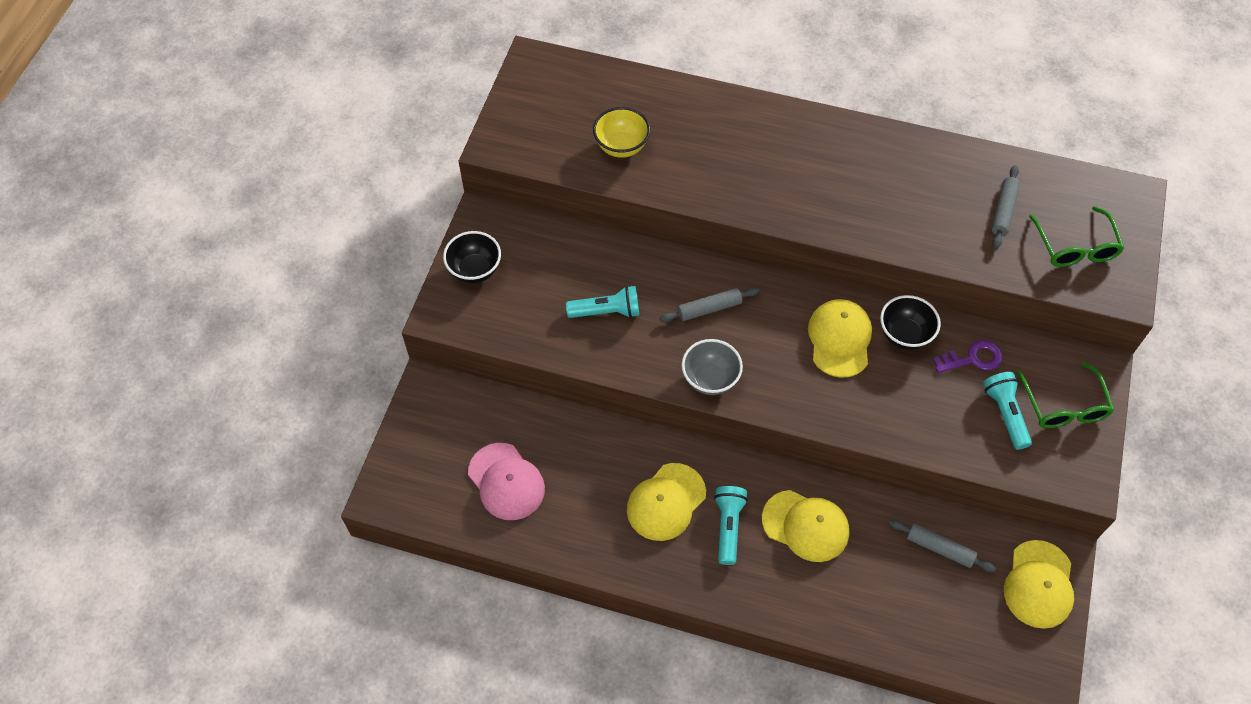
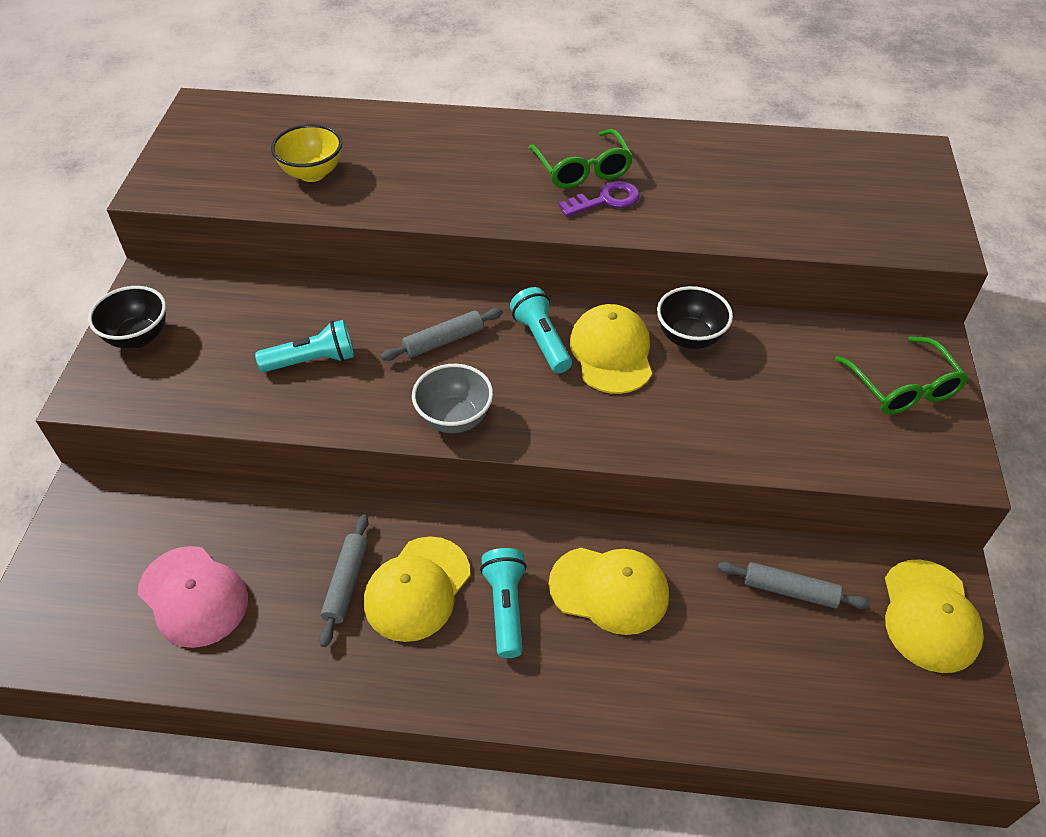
camera: 10 degrees left, 10 degrees down
purple key [933,340,1003,373] -> purple key moved to [559,181,640,217]
turquoise flashlight [983,372,1032,450] -> turquoise flashlight moved to [510,287,572,373]
grey rolling pin [992,165,1020,249] -> grey rolling pin moved to [319,514,369,647]
green glasses [1029,206,1124,267] -> green glasses moved to [528,129,633,189]

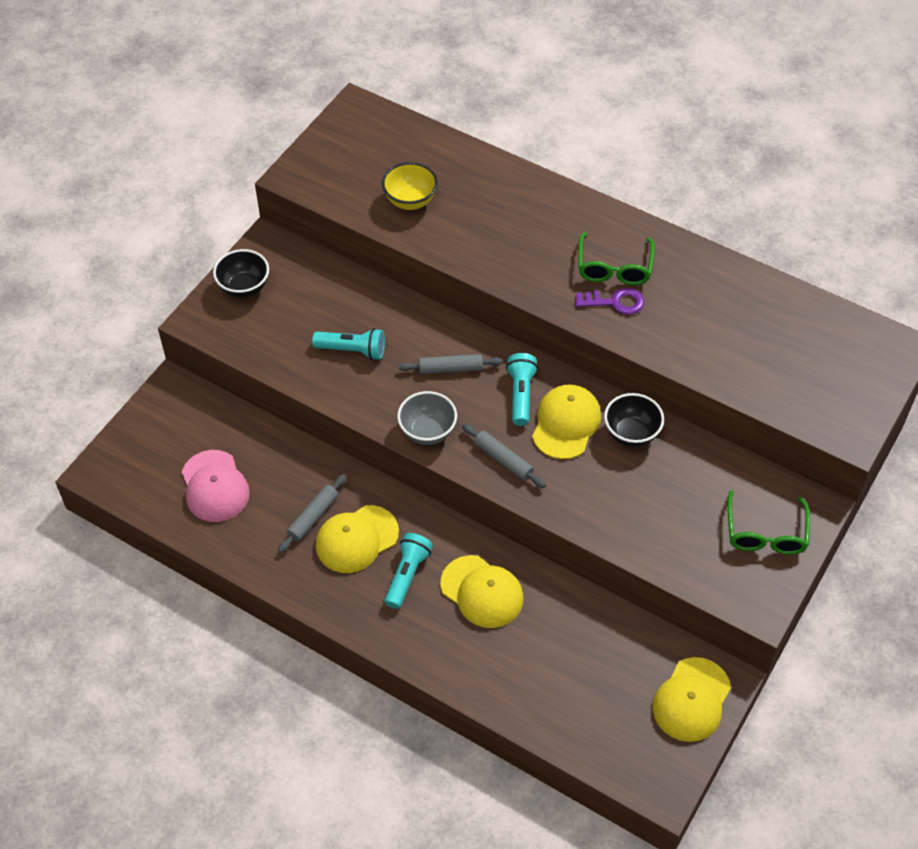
camera: 25 degrees right, 5 degrees up
grey rolling pin [718,562,871,609] -> grey rolling pin moved to [462,424,546,488]

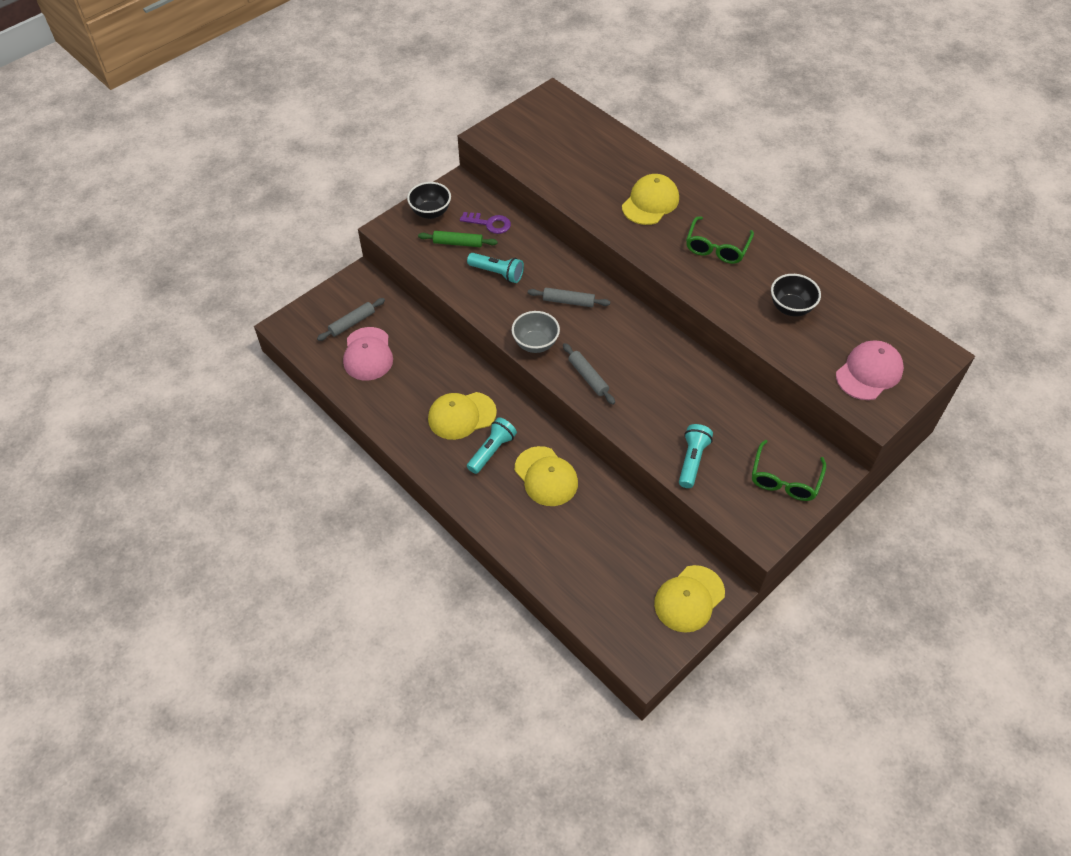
camera: 15 degrees right, 0 degrees up
grey rolling pin [278,474,346,553] -> grey rolling pin moved to [317,298,385,341]
yellow bowl [382,162,438,210] -> none
turquoise flashlight [506,353,538,426] -> turquoise flashlight moved to [679,424,713,488]
yellow cap [532,385,601,459] -> yellow cap moved to [622,174,679,225]
purple key [575,288,644,315] -> purple key moved to [460,212,511,234]
black bowl [604,393,664,447] -> black bowl moved to [771,274,821,316]
none -> green rolling pin [418,231,498,247]
none -> pink cap [836,341,904,400]

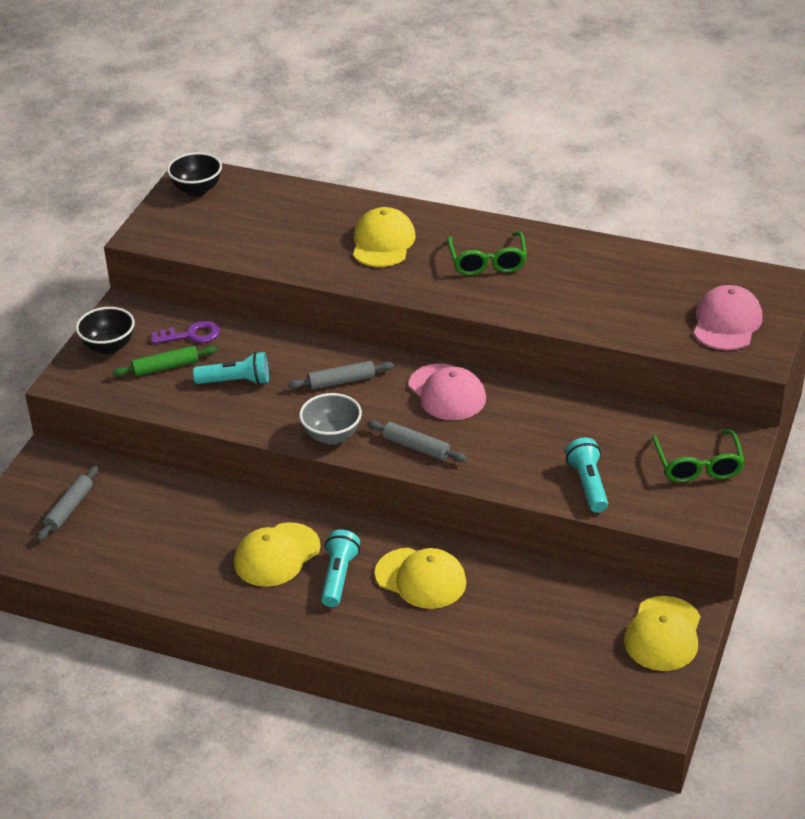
camera: 25 degrees left, 15 degrees down
pink cap [343,327,393,381] -> pink cap moved to [409,363,486,420]
black bowl [771,274,821,316] -> black bowl moved to [167,152,222,196]

